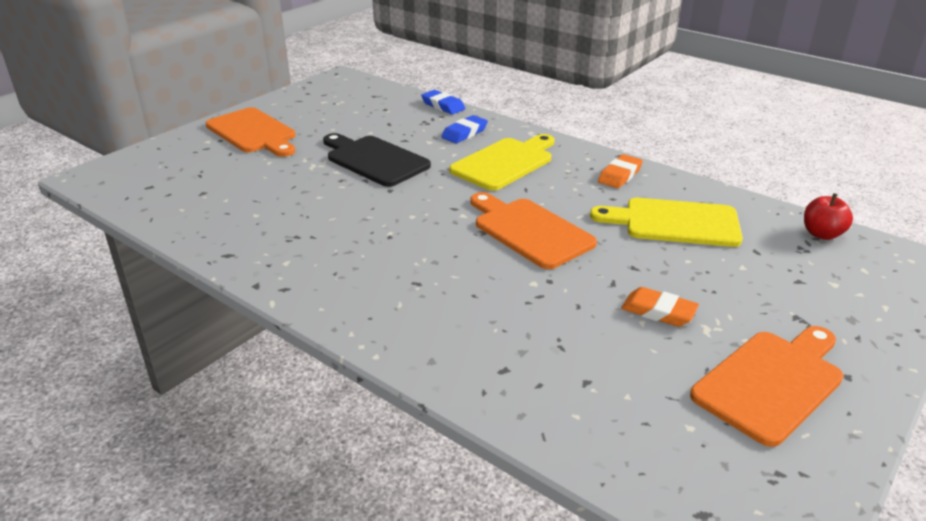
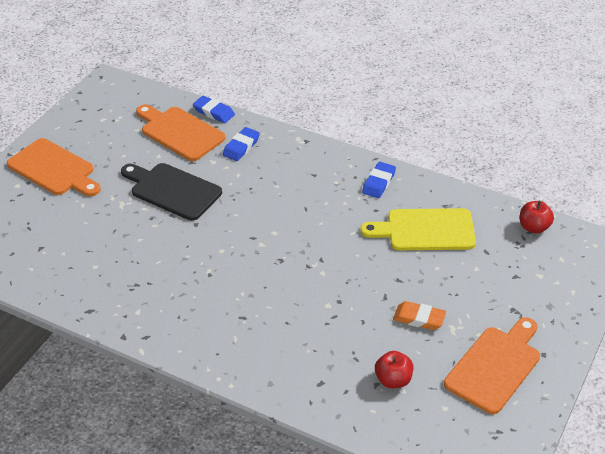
camera: 10 degrees left, 10 degrees up
yellow cutting board [449,134,555,191] -> none
orange cutting board [470,192,597,269] -> orange cutting board moved to [136,104,225,161]
orange eraser [598,154,643,188] -> blue eraser [362,162,396,198]
none -> red apple [375,351,413,388]

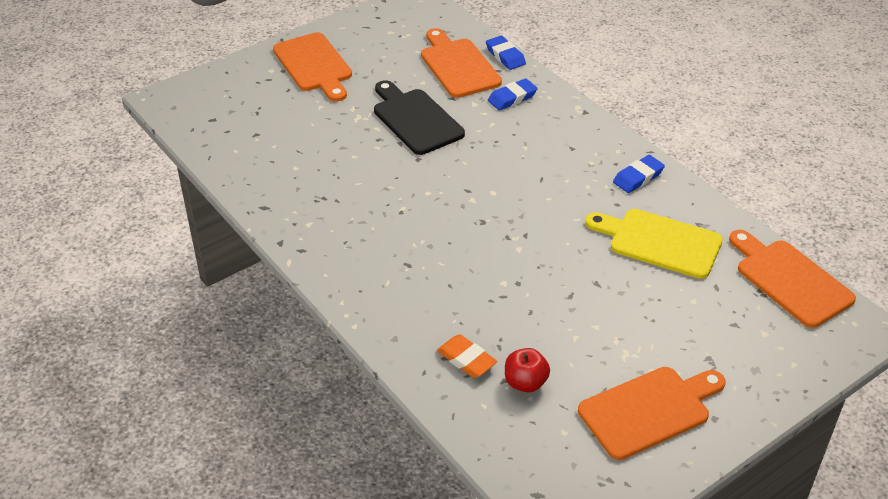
camera: 25 degrees right, 0 degrees up
orange eraser [393,301,446,330] -> orange eraser moved to [437,334,497,378]
red apple [520,201,554,234] -> orange cutting board [729,230,856,328]

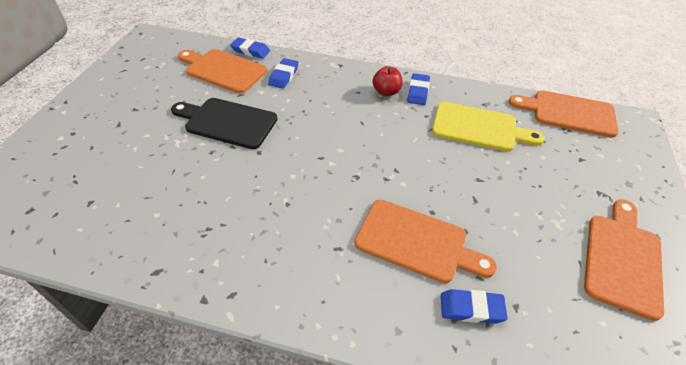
camera: 40 degrees left, 5 degrees up
orange cutting board [273,32,352,102] -> orange cutting board moved to [355,200,497,283]
orange eraser [437,334,497,378] -> blue eraser [441,289,508,324]
red apple [505,348,550,392] -> red apple moved to [373,66,403,96]
yellow cutting board [585,209,723,279] -> yellow cutting board turned 150 degrees counterclockwise [432,102,545,152]

